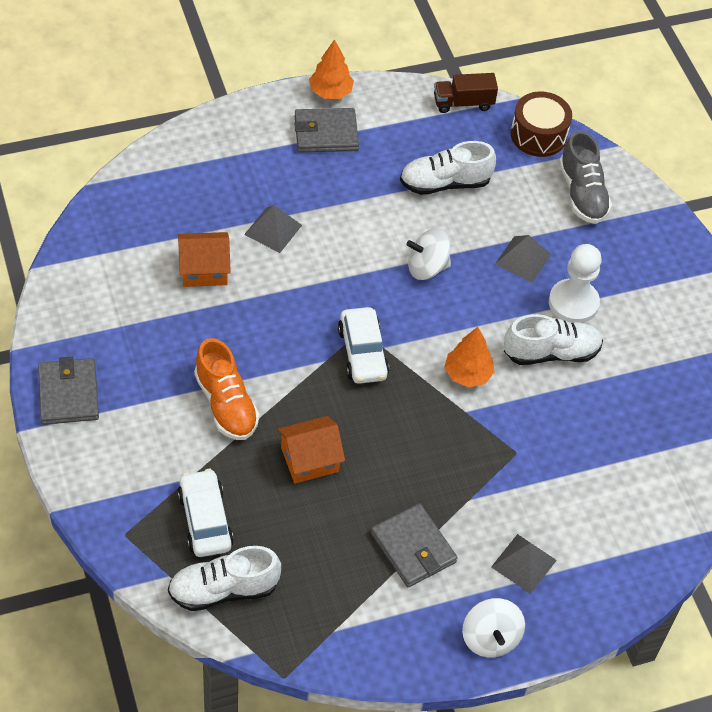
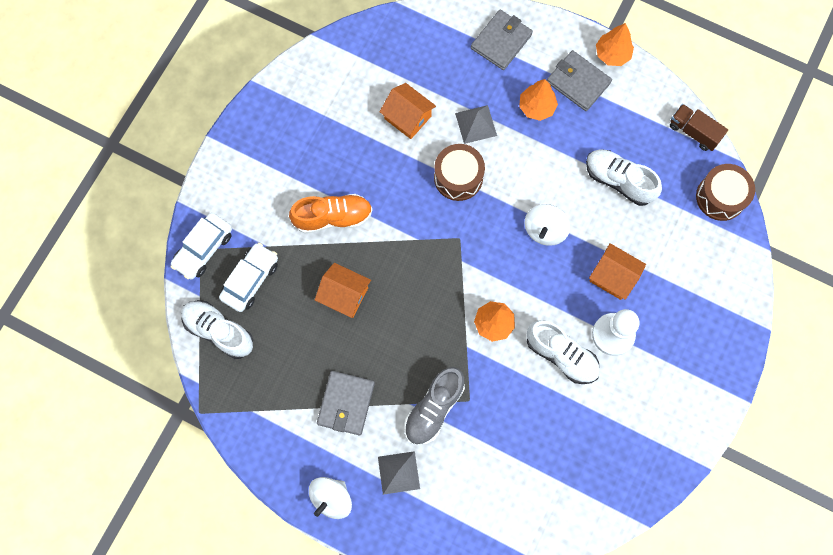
camera: 50 degrees right, 20 degrees up
grey wallet [38,357,99,425] -> grey wallet moved to [471,10,533,70]
orange shoe [194,338,259,440] -> orange shoe turned 120 degrees counterclockwise [289,194,373,234]
white car [338,307,389,384] -> white car moved to [170,213,232,279]
white spinning top [406,228,451,280] -> white spinning top turned 105 degrees counterclockwise [525,204,570,246]
grey pyramid [495,235,551,283] -> orange house [589,243,646,300]
grey shoe [559,131,612,224] -> grey shoe moved to [404,367,465,445]
none -> brown drum [434,144,485,201]
none -> orange tree [519,79,558,121]

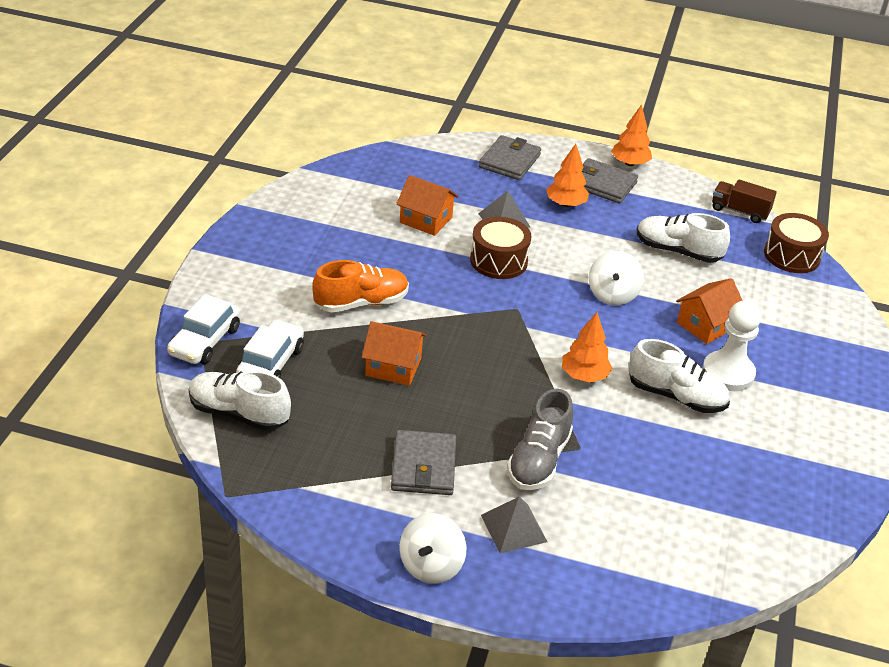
camera: 15 degrees left, 35 degrees down
orange house [589,243,646,300] -> orange house turned 60 degrees counterclockwise [676,278,743,344]

